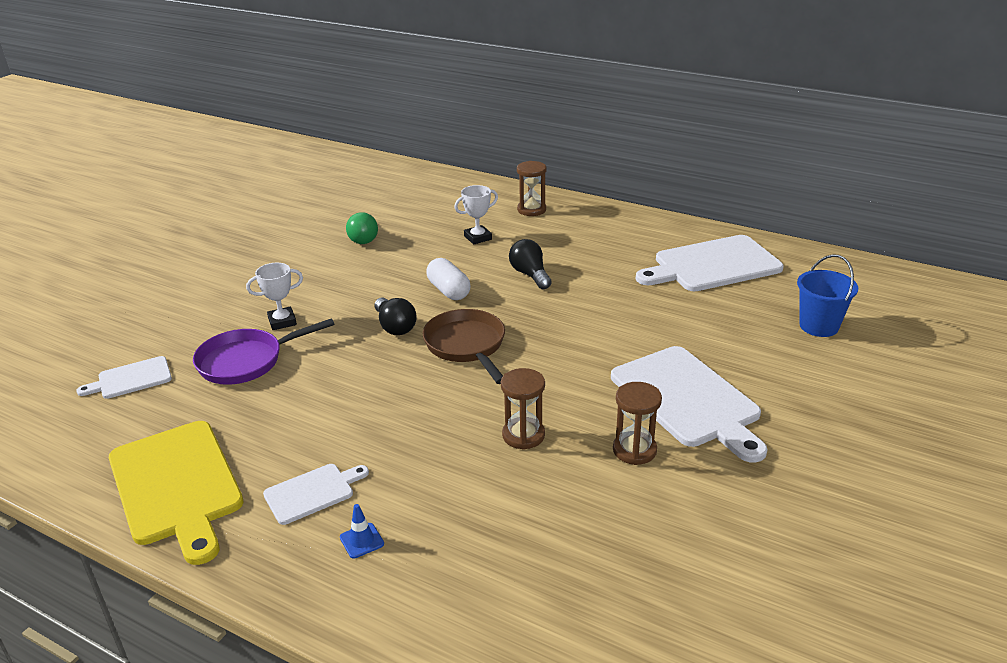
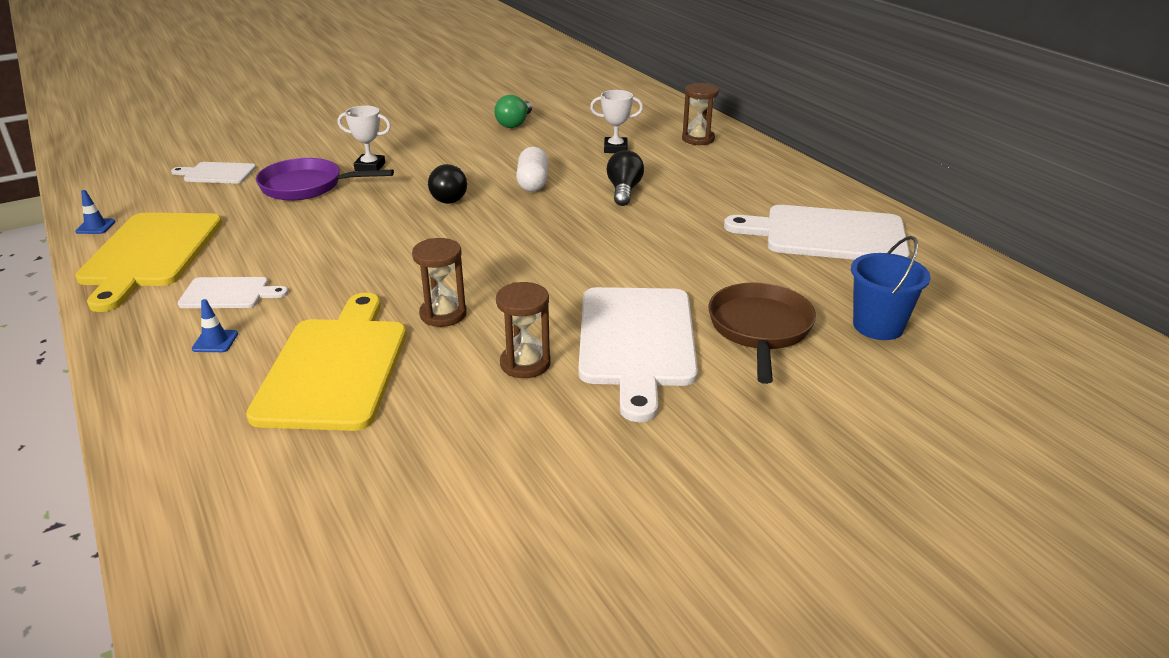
camera: 30 degrees right, 0 degrees up
brown pan [422,309,505,384] -> brown pan moved to [708,282,816,384]
none -> blue traffic cone [75,190,116,234]
none -> yellow cutting board [246,293,406,431]

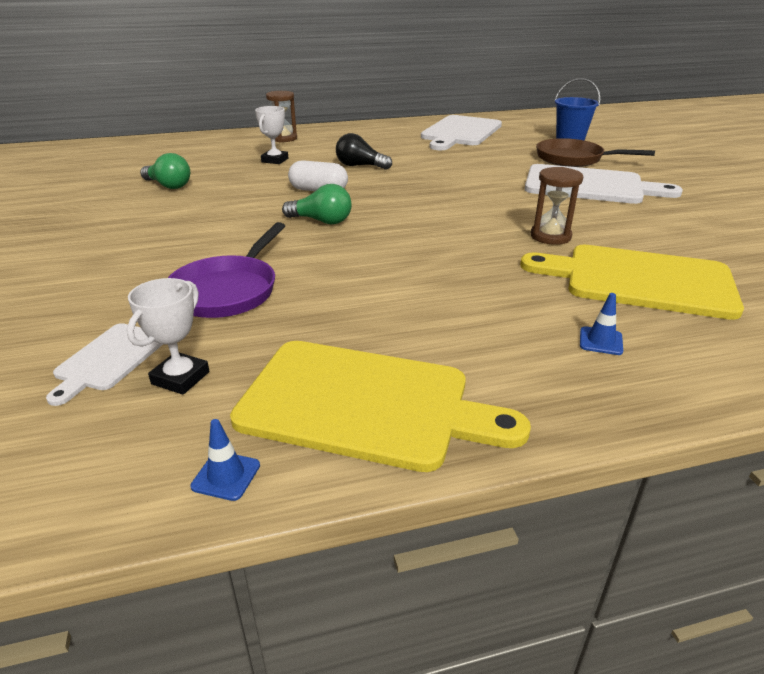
camera: 75 degrees left, 0 degrees up
white cutting board [178,277,288,308] -> none
white trophy [338,106,391,171] -> white trophy moved to [127,278,209,395]
black light bulb [428,164,467,204] -> green light bulb [282,184,351,225]
brown hourglass [496,282,551,378] -> none

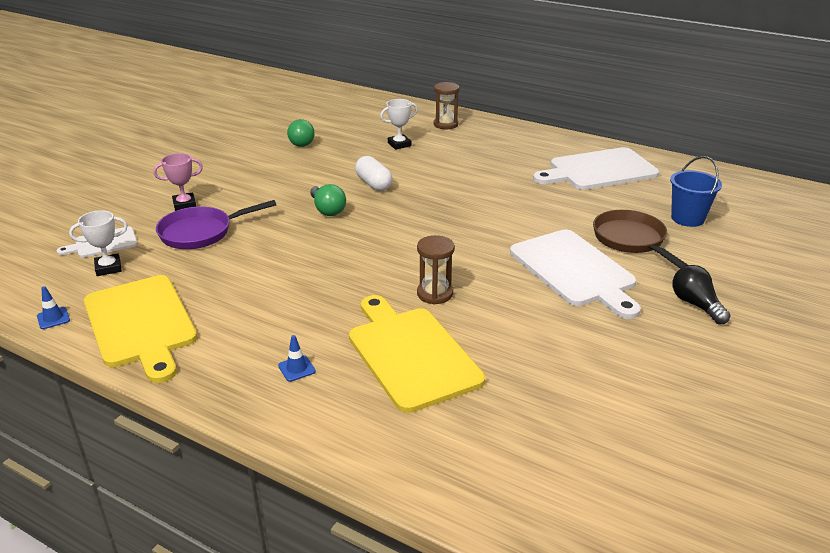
camera: 45 degrees right, 0 degrees up
black light bulb [336,133,392,170] -> black light bulb moved to [672,265,730,324]
none -> pink trophy [153,153,203,211]

